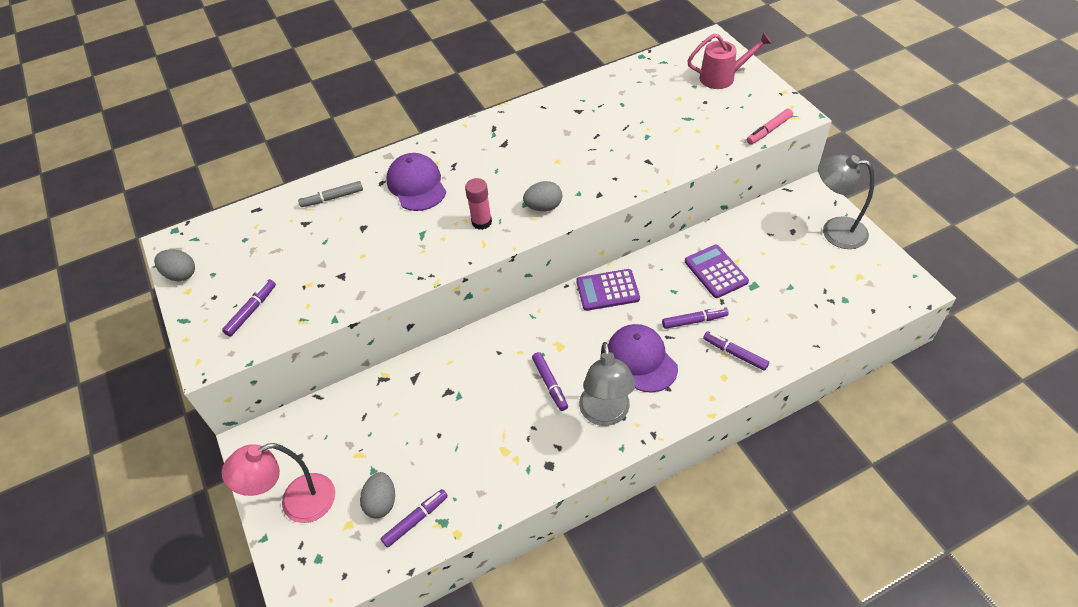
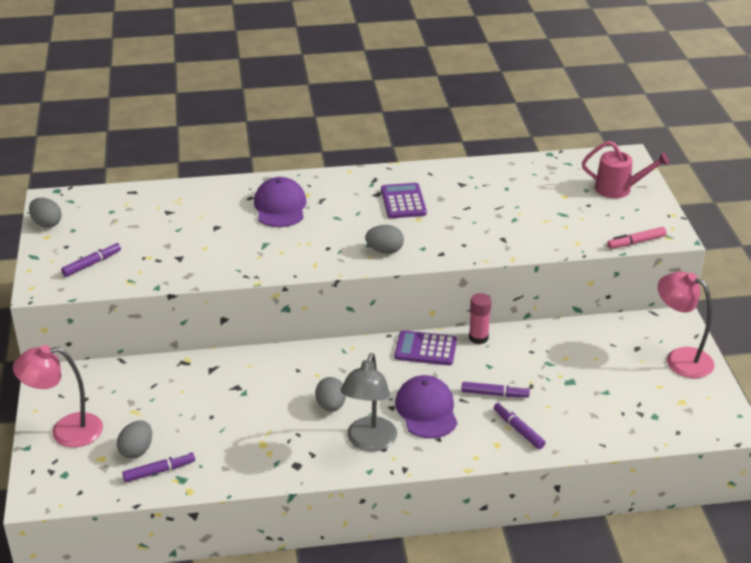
camera: 15 degrees right, 15 degrees down
grey marker [298,181,363,207] -> none
pink glue stick [465,178,492,230] -> pink glue stick moved to [469,293,491,344]
purple marker [532,352,568,411] -> grey egg [315,377,346,412]
purple calculator [685,245,749,298] -> purple calculator moved to [381,183,427,218]
grey lamp [818,155,875,249] -> pink lamp [658,271,714,378]

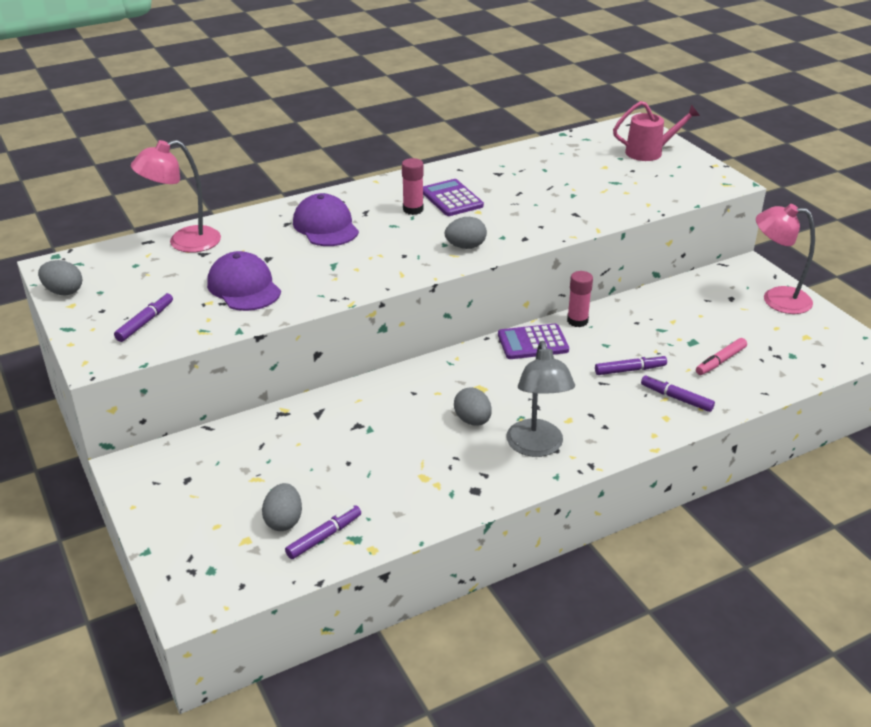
camera: 20 degrees left, 0 degrees up
pink lamp [13,345,103,447] -> pink lamp moved to [131,140,221,253]
purple cap [395,375,458,438] -> purple cap moved to [207,251,281,311]
pink marker [607,227,667,249] -> pink marker moved to [696,338,747,375]
none -> pink glue stick [402,158,424,215]

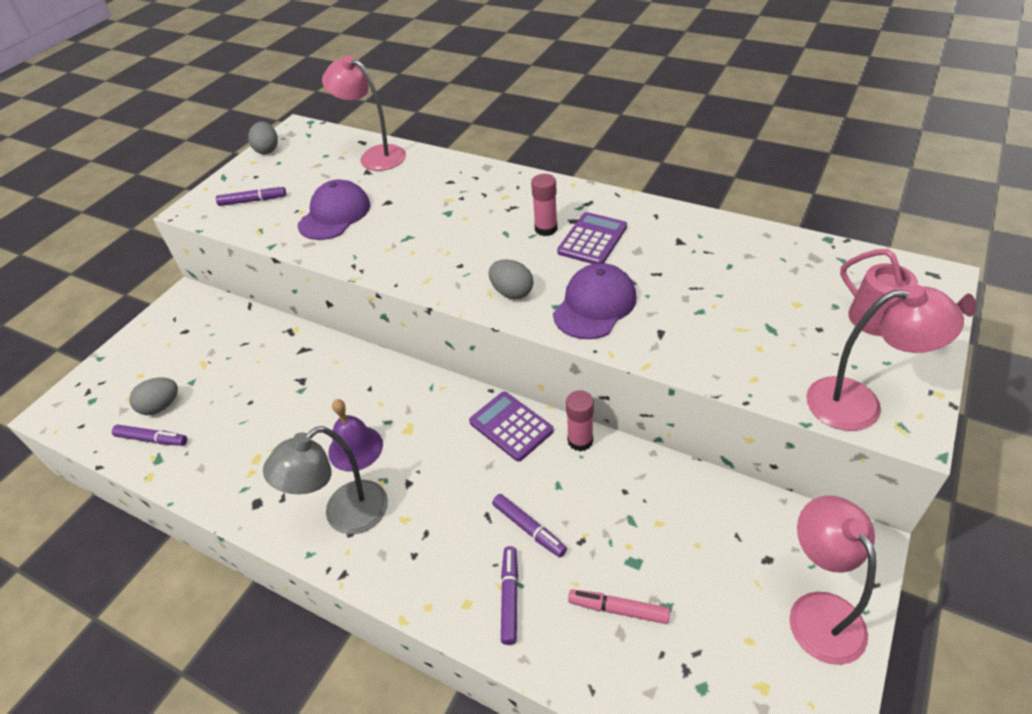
camera: 60 degrees right, 10 degrees up
purple cap [293,193,359,246] -> purple cap moved to [553,263,637,339]
grey egg [454,388,492,426] -> purple bell [328,399,383,471]
none -> pink lamp [806,285,964,431]

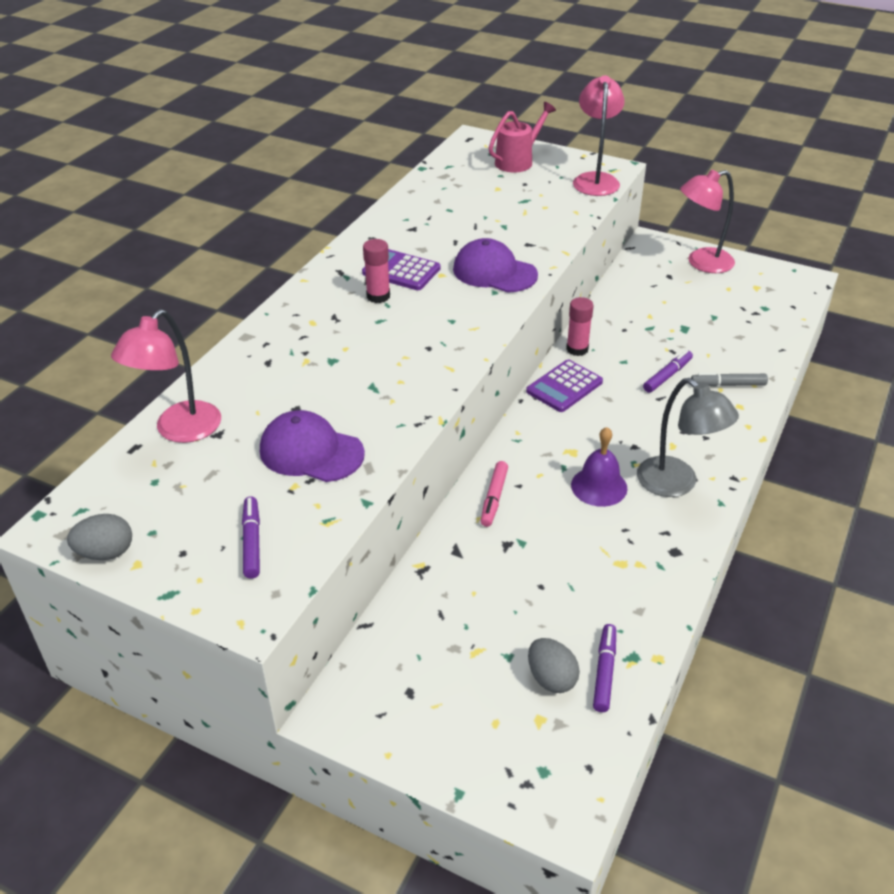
camera: 95 degrees left, 5 degrees down
grey egg [489,259,533,299] -> none
purple marker [501,546,518,645] -> grey marker [691,373,768,387]
pink marker [568,589,670,624] -> pink marker moved to [481,461,508,527]

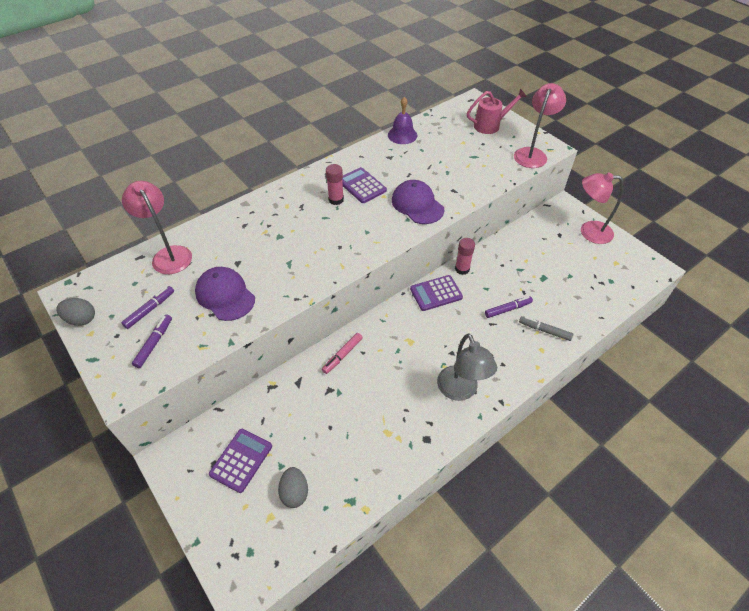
camera: 25 degrees right, 10 degrees up
pink lamp [111,309,221,443] -> pink lamp turned 90 degrees clockwise [122,181,192,274]
purple bell [571,427,628,507] -> purple bell moved to [388,97,417,144]
purple marker [593,624,616,712] -> purple marker moved to [121,286,174,329]
none -> purple calculator [209,429,272,493]

